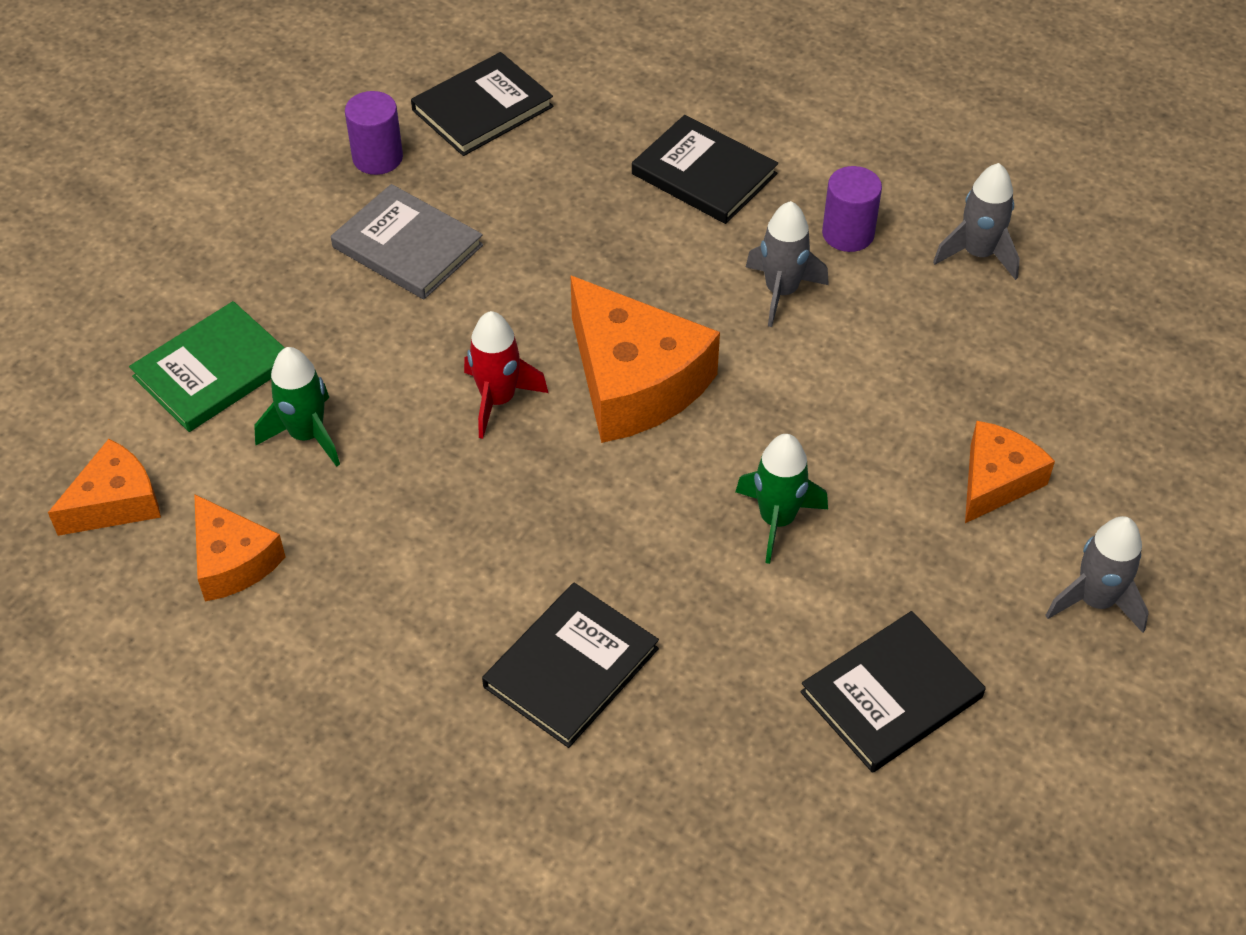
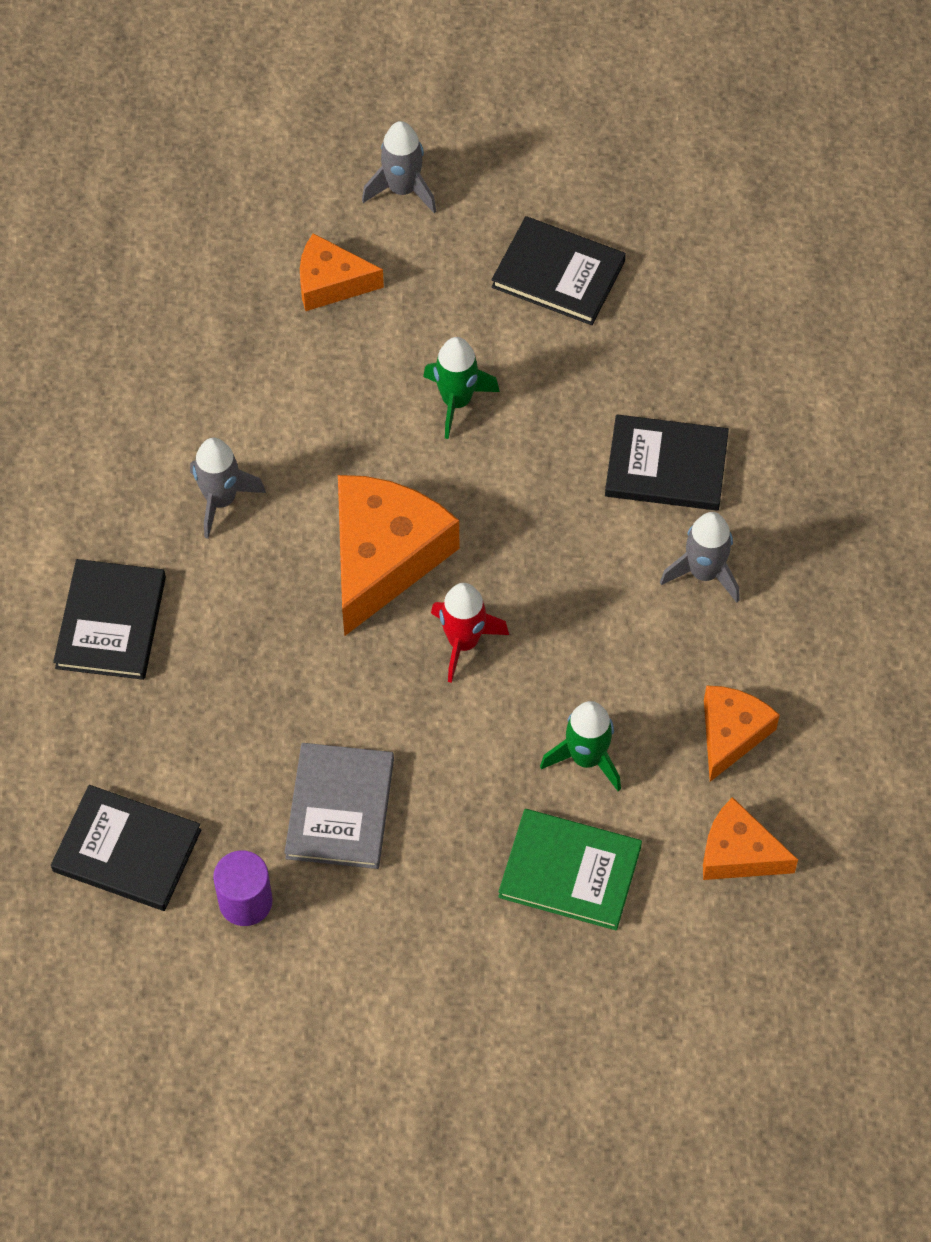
camera: 120 degrees left, 10 degrees up
purple cylinder [822,166,882,252] -> none
grey rocket [933,163,1020,280] -> grey rocket moved to [660,512,740,603]

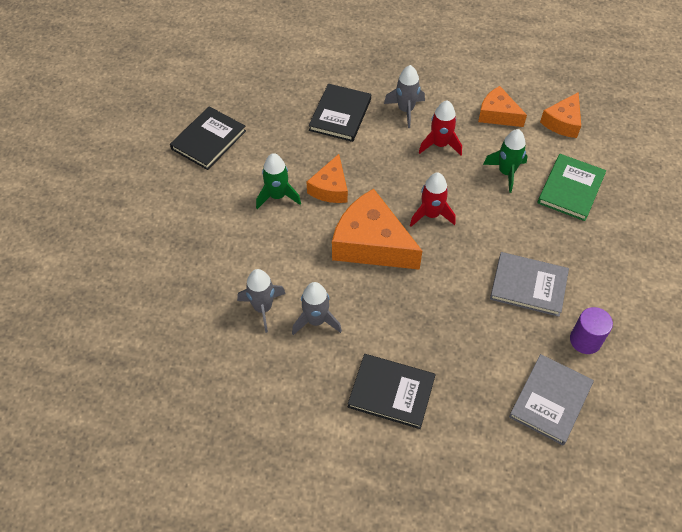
camera: 80 degrees left, 5 degrees down
black book [51,785,201,911] -> grey book [509,354,594,445]
orange cheese [300,233,384,311] -> orange cheese moved to [306,154,348,203]
grey rocket [362,121,436,213] -> grey rocket moved to [237,269,286,333]
none -> red rocket [419,100,462,155]

